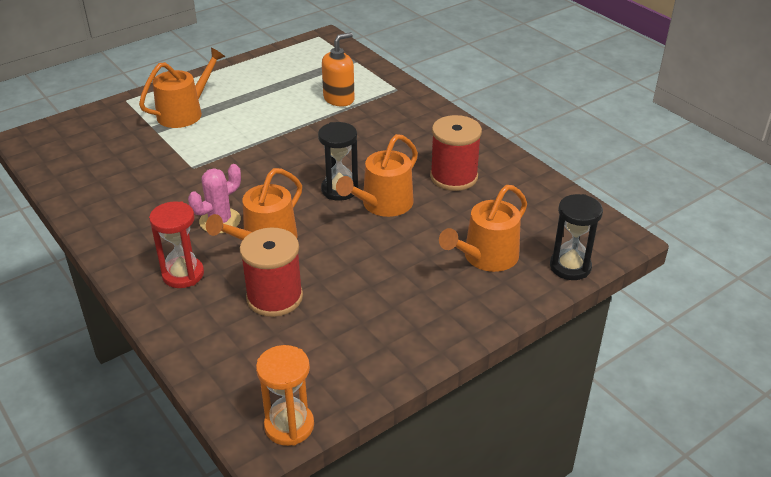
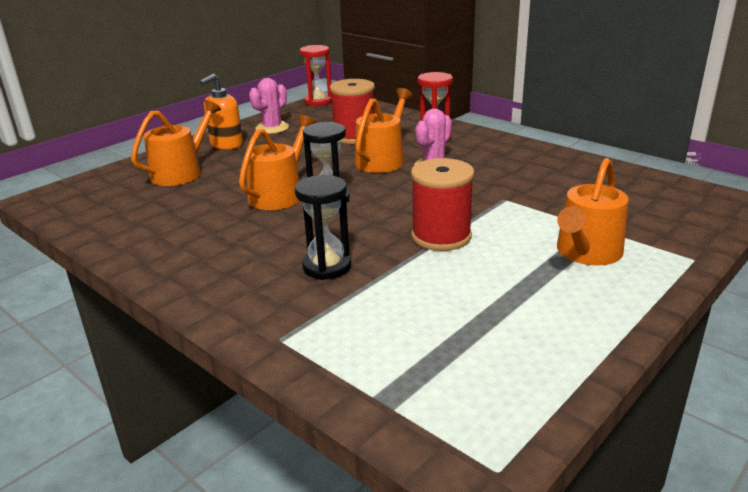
camera: 170 degrees right, 10 degrees down
orange hourglass [256,345,314,446] -> red hourglass [300,45,332,106]
orange soap dispenser [322,32,355,107] -> orange soap dispenser moved to [200,74,243,150]
red spool [430,115,482,191] -> red spool moved to [411,158,475,251]
black hourglass [550,194,603,280] -> black hourglass moved to [295,175,351,280]
none -> pink cactus [249,78,289,134]

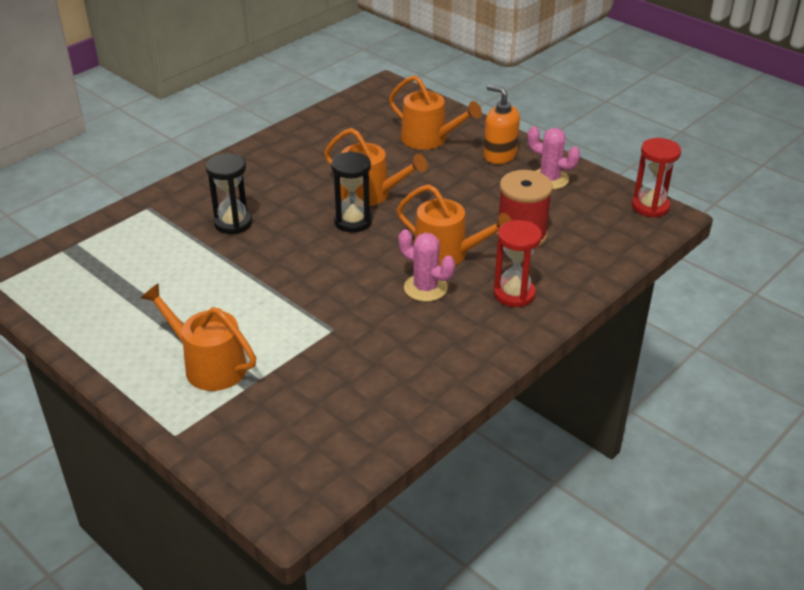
camera: 90 degrees right, 10 degrees up
red spool [411,158,475,251] -> none

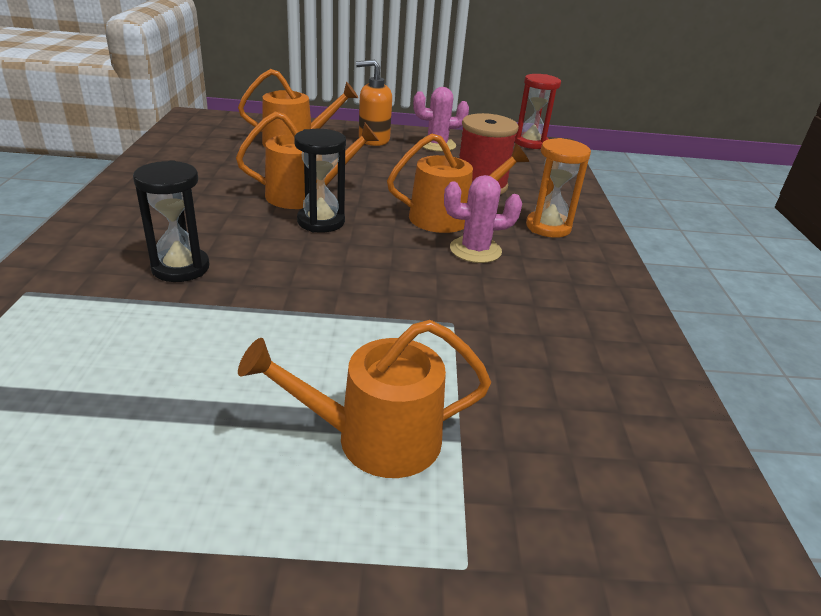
camera: 45 degrees left, 5 degrees down
red hourglass [494,220,542,307] -> orange hourglass [526,138,591,238]

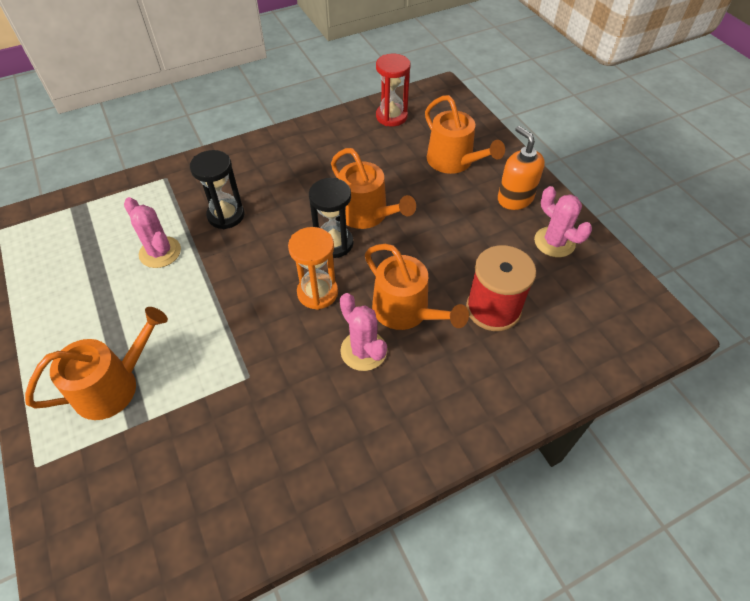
camera: 65 degrees right, 20 degrees up
orange watering can [238,320,491,478] -> orange watering can turned 90 degrees clockwise [25,307,168,420]
red hourglass [514,74,561,149] -> red hourglass moved to [376,54,411,126]
orange hourglass [526,138,591,238] -> orange hourglass moved to [288,227,338,310]
none -> pink cactus [124,197,181,268]

